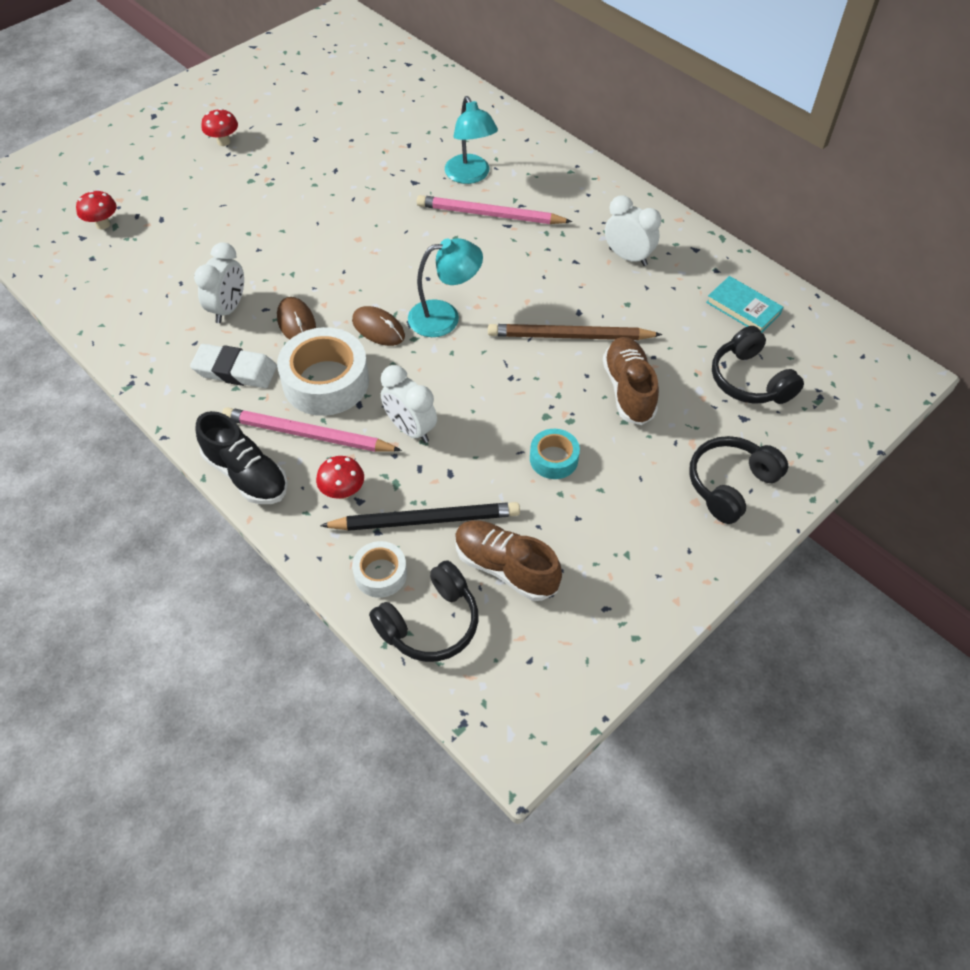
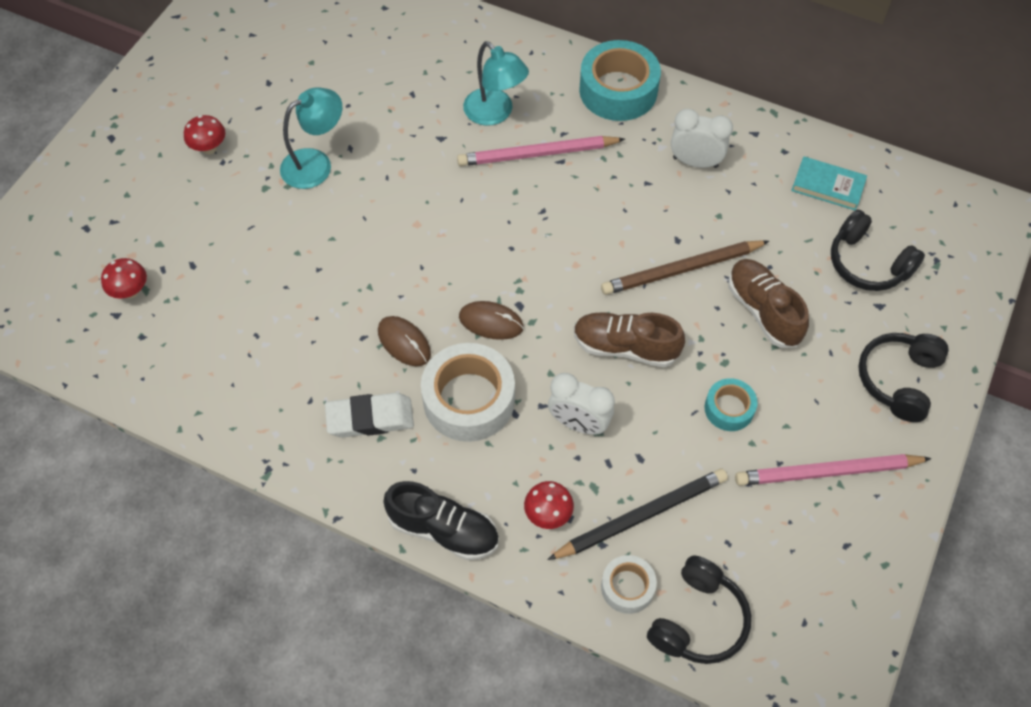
camera: 20 degrees left, 5 degrees up
white clock [194,242,244,323] -> none
pink pencil [222,407,402,452] -> pink pencil moved to [735,454,932,486]
turquoise lamp [408,238,483,337] -> turquoise lamp moved to [280,87,342,189]
brown shoe [455,520,562,601] -> brown shoe moved to [574,312,685,367]
none -> turquoise tape [579,40,661,121]

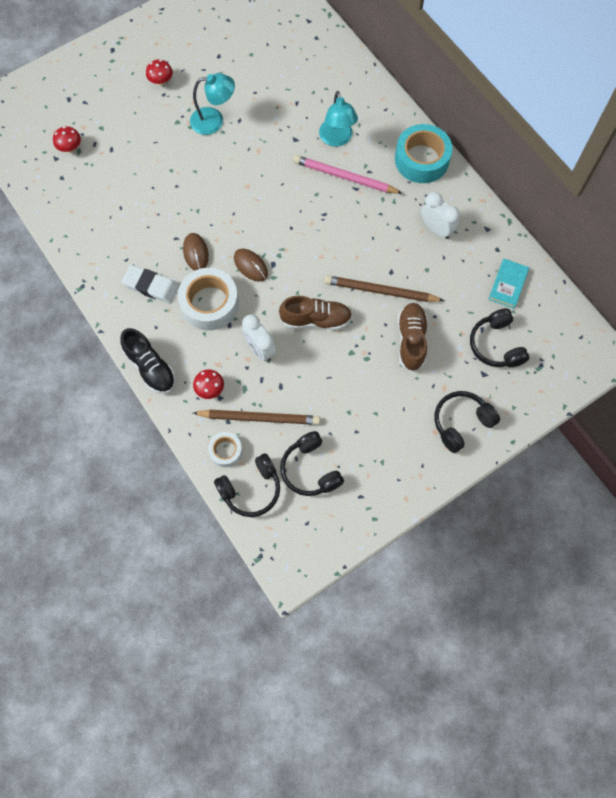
camera: 30 degrees right, 10 degrees up
black pencil [547,468,728,560] -> brown pencil [193,410,320,425]
brown shoe [574,312,685,367] -> brown shoe turned 135 degrees clockwise [279,296,352,330]
turquoise tape [705,378,758,431] -> none
pink pencil [735,454,932,486] -> none
turquoise book [791,156,867,210] -> turquoise book turned 60 degrees clockwise [488,259,529,309]
none -> black headphones [280,431,344,496]

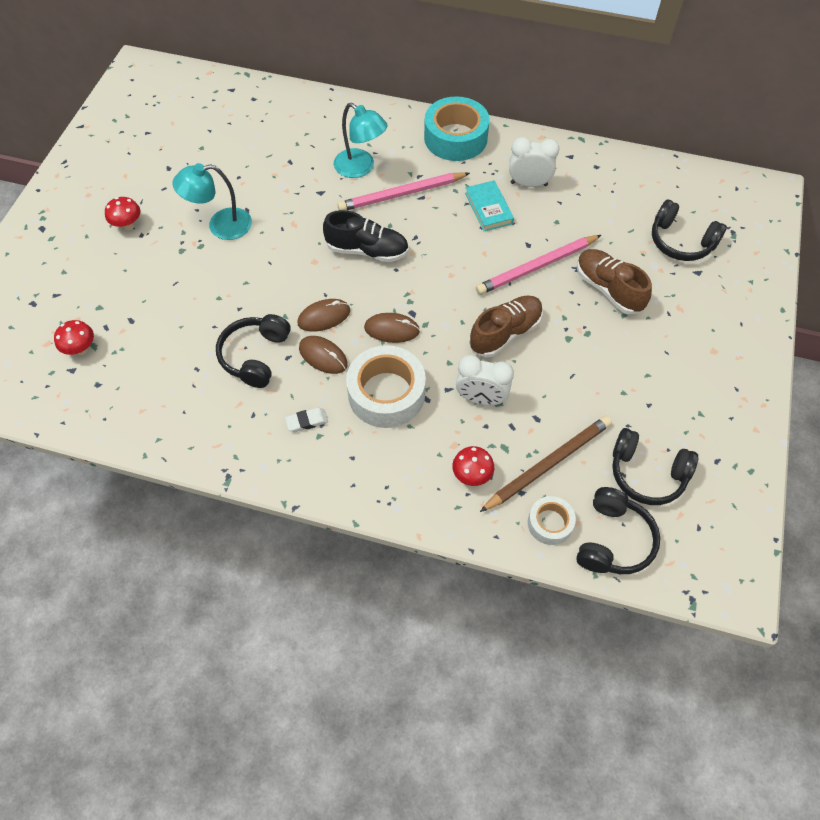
camera: 40 degrees left, 10 degrees down
black shoe [120,328,176,394] -> black shoe moved to [323,210,409,262]
white eraser [121,265,179,303] -> white eraser [285,408,328,432], size x0.56
turquoise lamp [190,73,235,135] -> turquoise lamp turned 150 degrees counterclockwise [172,163,252,240]
brown pencil [324,275,444,302] -> pink pencil [476,235,601,295]
black headphones [435,391,500,453] -> black headphones moved to [216,314,291,388]
turquoise book [488,259,529,309] -> turquoise book moved to [465,180,514,231]
none -> brown mouse [297,299,350,332]

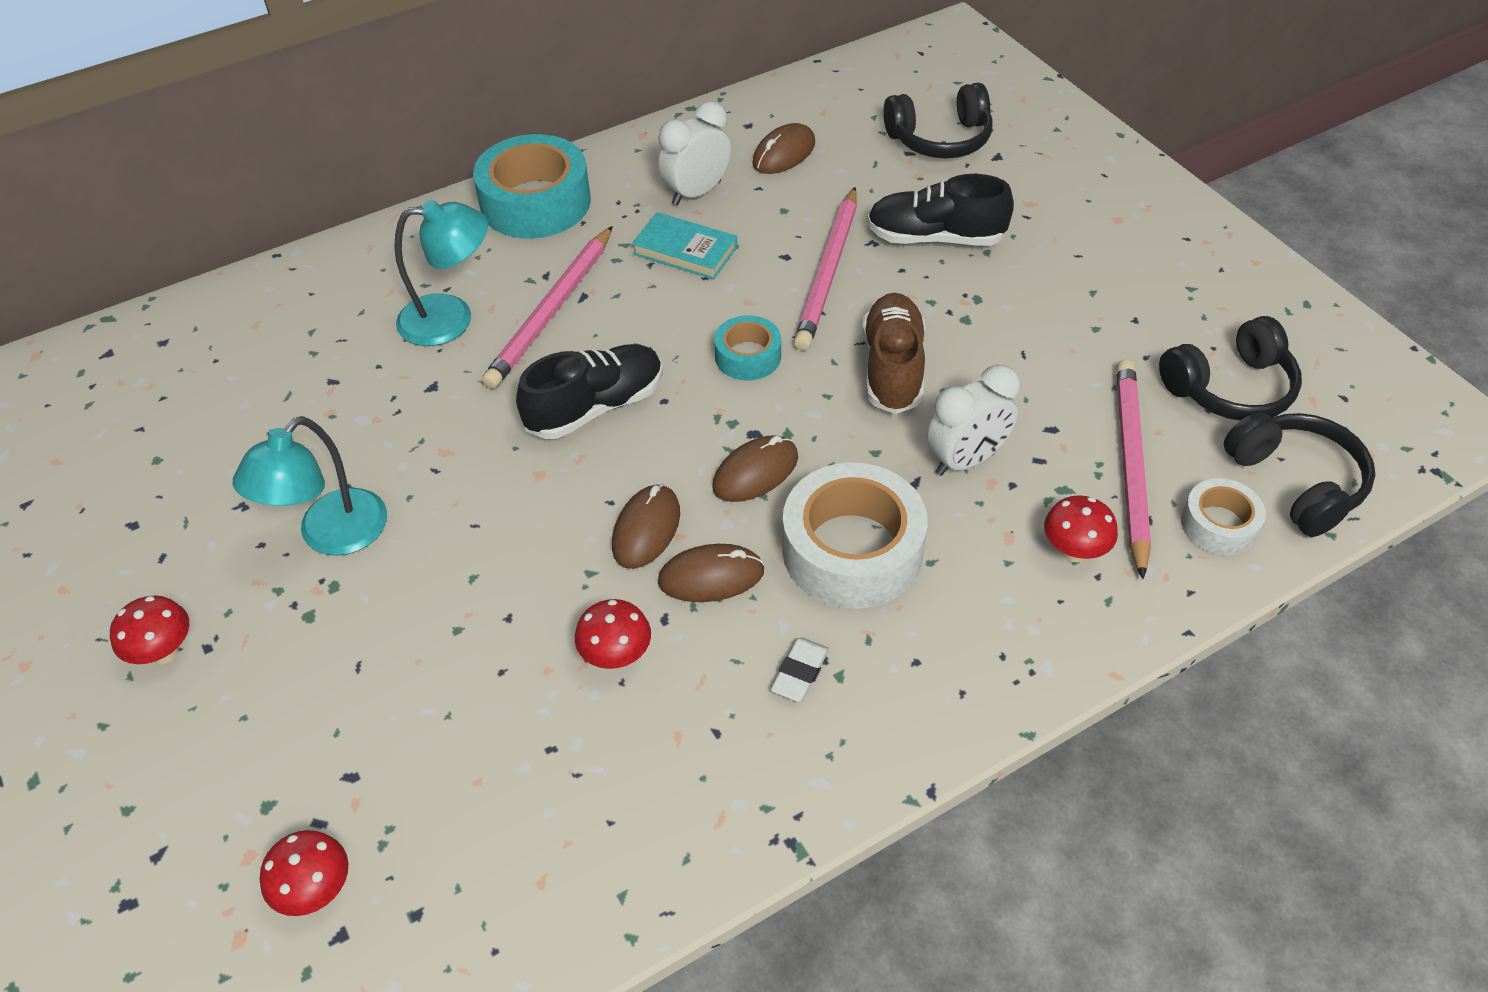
camera: 45 degrees left, 10 degrees down
black headphones [216,314,291,388] -> red mushroom [575,599,651,669]
brown pencil [480,416,612,512] -> pink pencil [1116,359,1151,579]
brown shoe [577,249,652,315] -> black shoe [867,174,1014,246]
none -> turquoise tape [714,315,781,381]
none -> brown mouse [752,123,815,174]

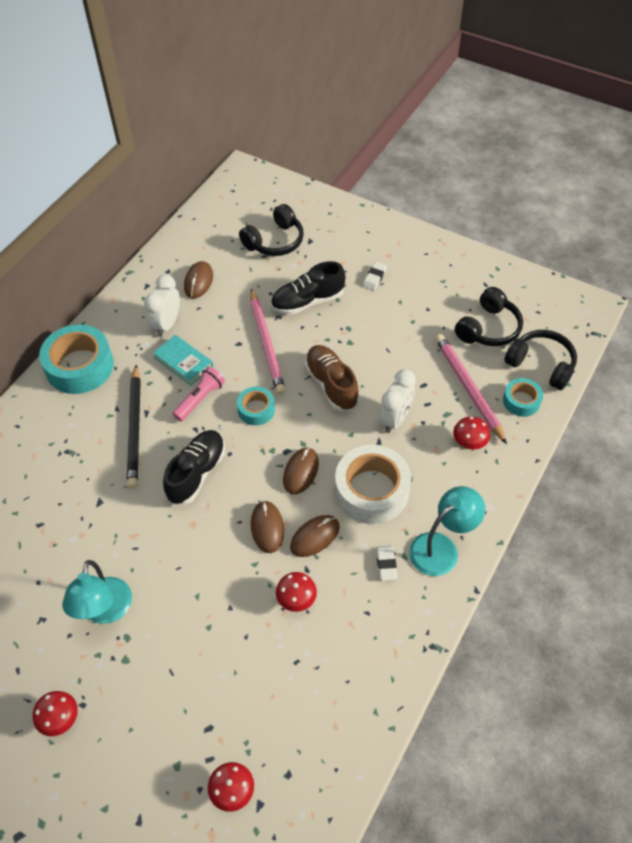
camera: 30 degrees left, 5 degrees up
turquoise lamp [394,200,488,346] -> turquoise lamp moved to [409,486,485,576]
pink pencil [482,226,613,389] -> black pencil [127,365,141,489]
turquoise book [632,212,737,280] -> turquoise book turned 45 degrees clockwise [153,335,213,385]
white tape [1181,478,1266,555] -> turquoise tape [503,378,543,417]
none -> pink flashlight [173,367,225,421]
none -> white eraser [363,262,387,290]

